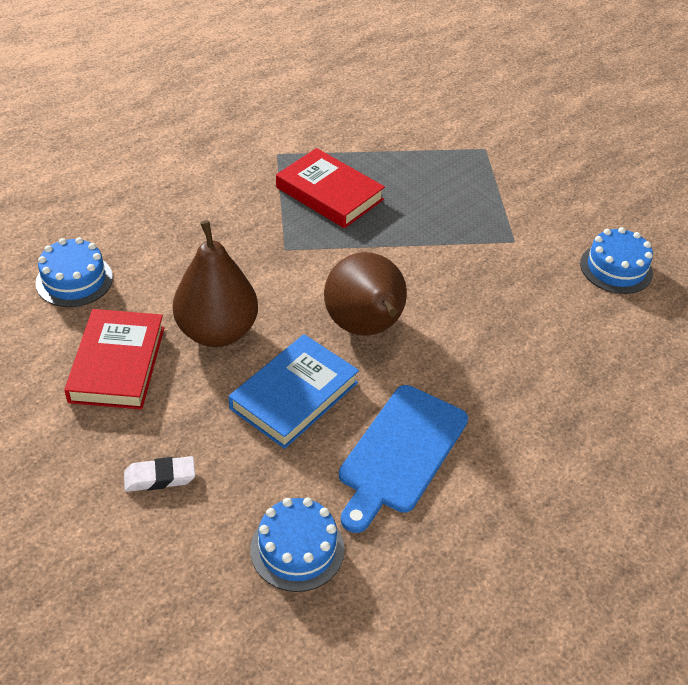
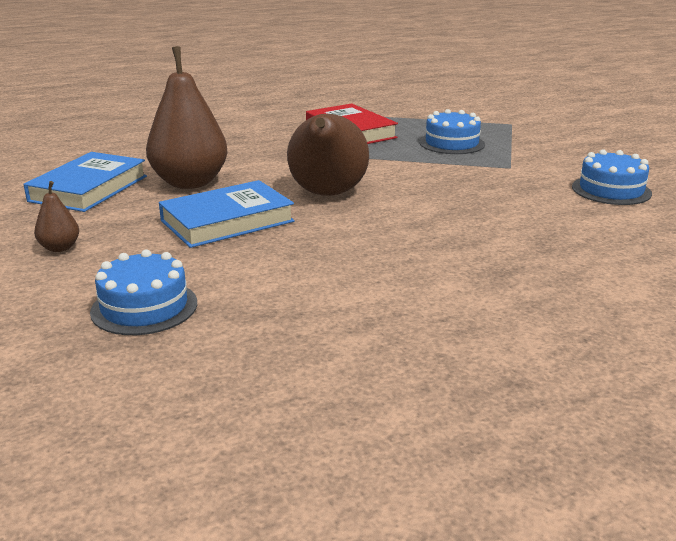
camera: 20 degrees right, 20 degrees down
blue cake [35,237,113,307] -> blue cake moved to [419,109,485,154]
red book [64,309,164,409] -> blue book [24,152,147,212]
white eraser [124,456,195,492] -> brown pear [34,181,79,252]
blue cutting board [339,385,468,533] -> none

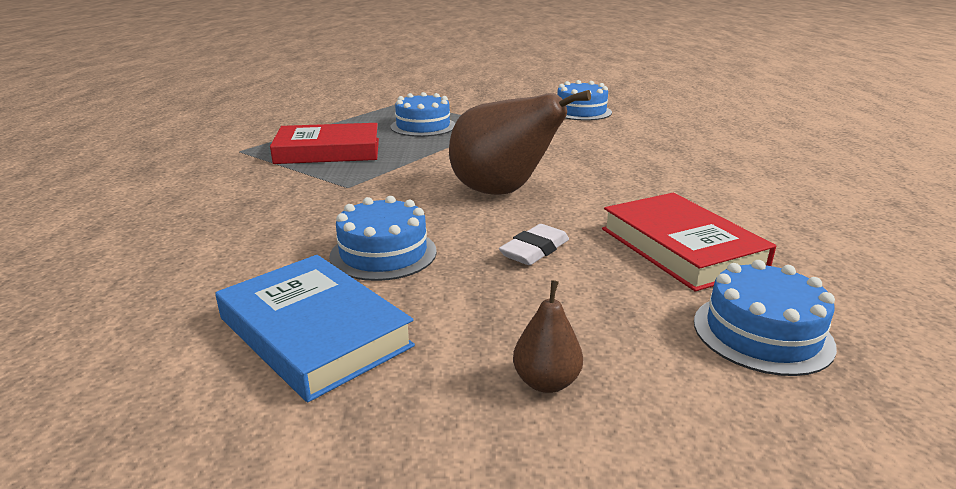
camera: 65 degrees left, 0 degrees up
brown pear [146,46,227,189] -> blue cake [329,196,437,281]
blue book [159,180,295,248] -> white eraser [499,224,569,265]
none -> red book [602,193,776,292]

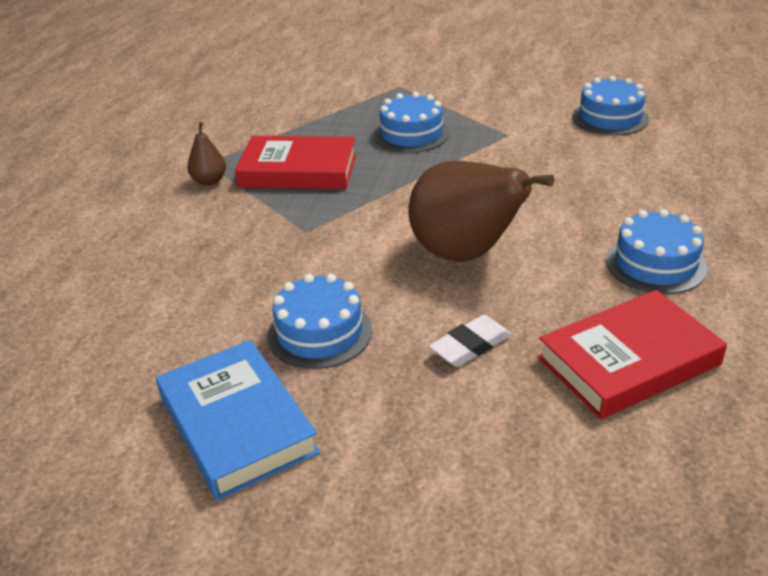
camera: 15 degrees right, 10 degrees up
brown pear [513,280,583,393] -> brown pear moved to [187,122,226,186]
red book [602,193,776,292] -> red book turned 75 degrees clockwise [538,290,727,419]
blue cake [694,260,837,376] -> blue cake moved to [606,209,707,294]

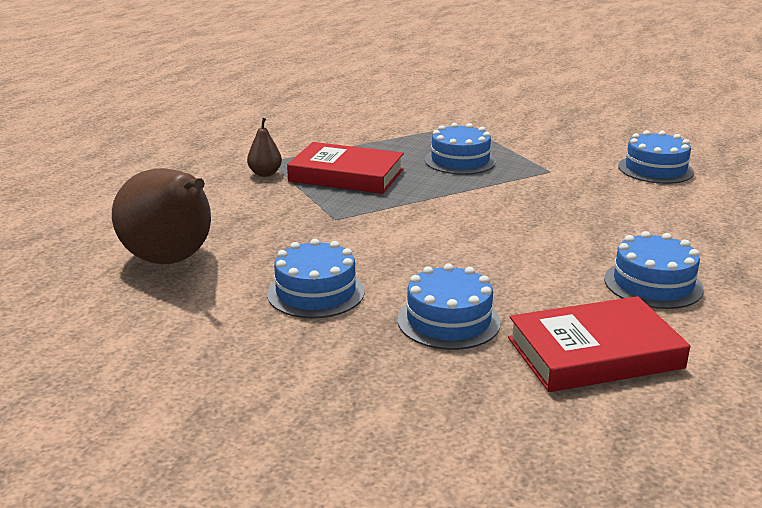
camera: 10 degrees right, 10 degrees down
blue book [156,340,320,500] -> none
brown pear [408,161,555,262] -> brown pear moved to [112,168,211,264]
white eraser [429,315,512,367] -> blue cake [398,263,501,350]

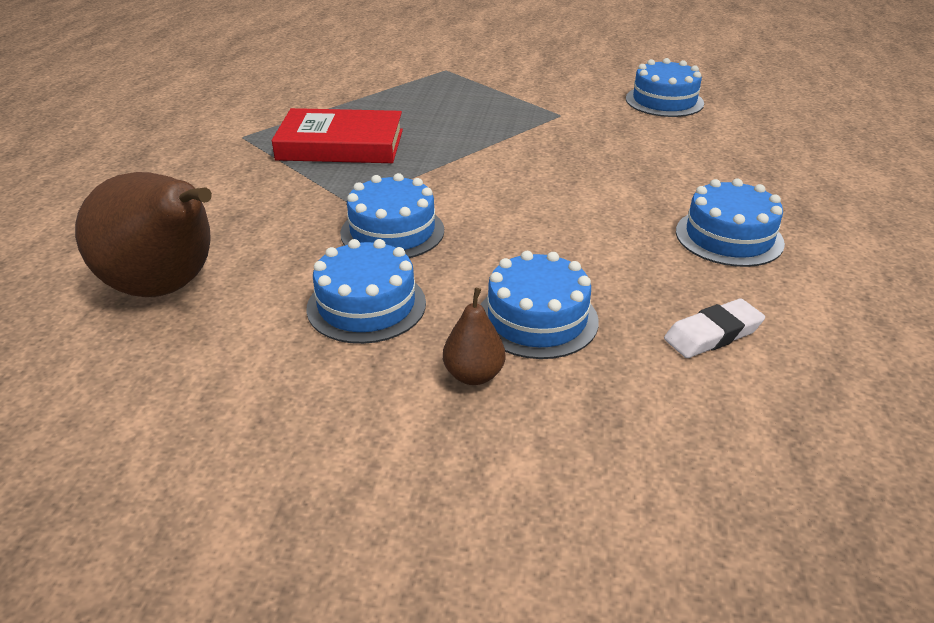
camera: 15 degrees left, 10 degrees up
brown pear [247,118,282,177] -> brown pear moved to [443,288,505,385]
blue cake [425,123,496,175] -> blue cake moved to [340,173,444,258]
red book [508,296,690,392] -> white eraser [664,299,765,358]

